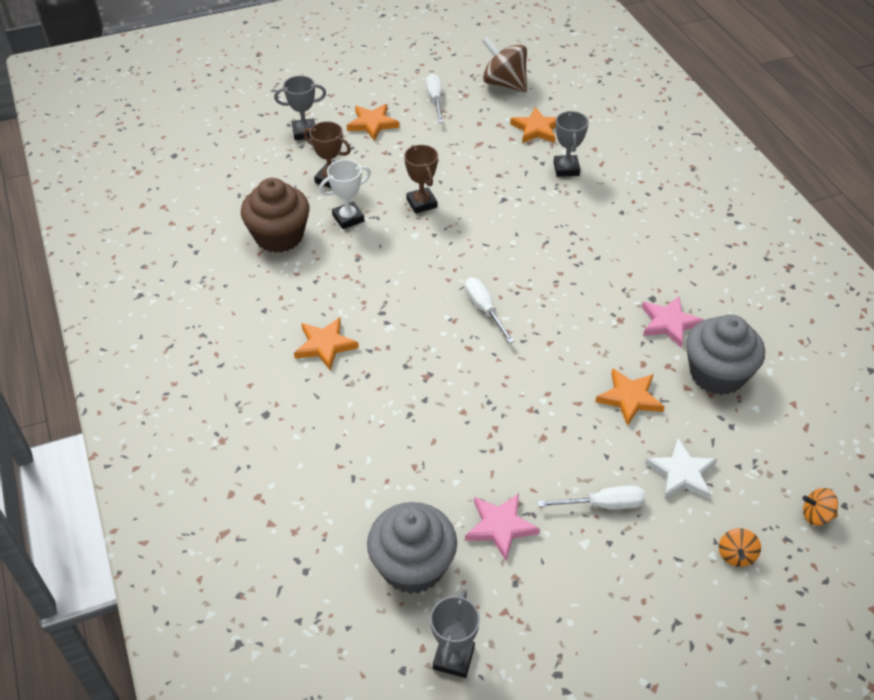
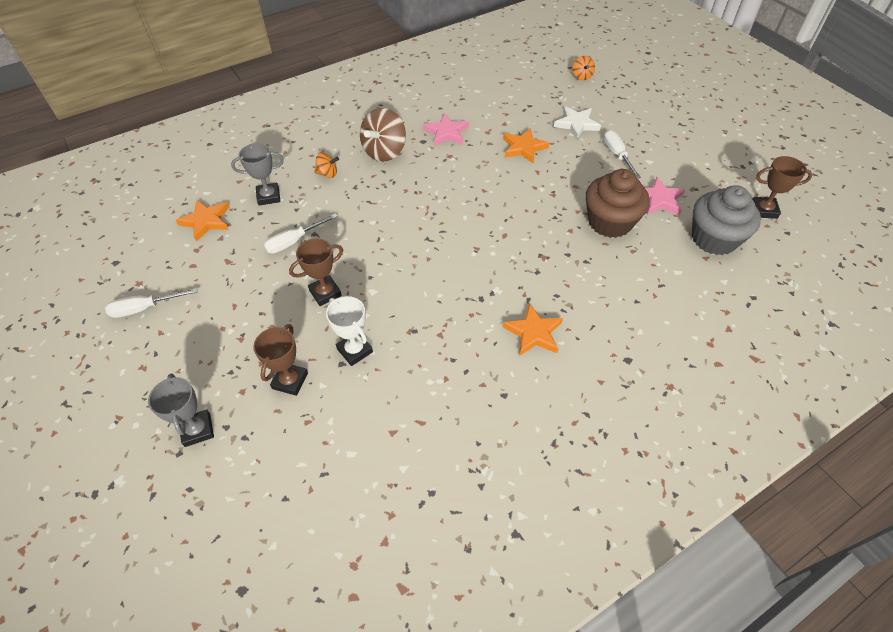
camera: 100 degrees left, 5 degrees up
brown cupcake [241,178,309,253] -> brown cupcake moved to [585,169,649,238]
orange star [347,104,399,141] -> none
grey trophy [430,590,480,678] -> brown trophy [753,156,812,219]
white screwdriver [465,277,514,343] -> white screwdriver moved to [263,214,338,254]
brown spinning top [482,36,527,92] -> brown spinning top moved to [360,108,406,162]
grey cupcake [686,315,765,395] -> none
orange spinning top [719,528,761,567] -> orange spinning top moved to [314,153,339,178]

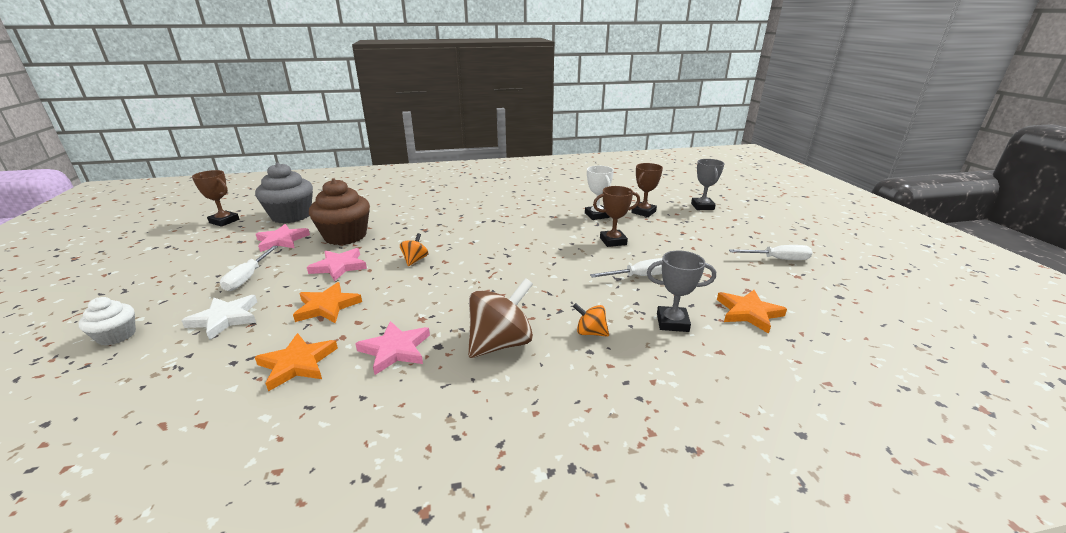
camera: 160 degrees left, 25 degrees down
orange star [503,303,563,356] -> orange star moved to [255,333,338,392]
orange spinning top [573,56,595,80] -> orange spinning top moved to [400,233,428,266]
none -> white cupcake [78,297,136,346]
none -> pink star [307,248,367,281]

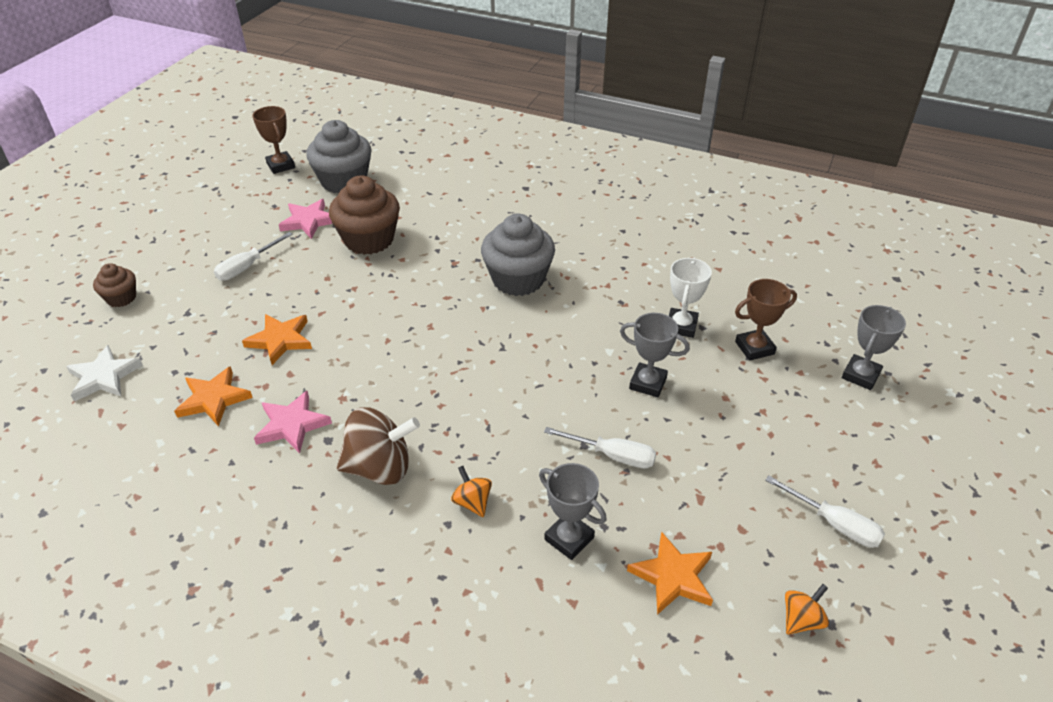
camera: 35 degrees right, 15 degrees up
white cupcake [78,297,136,346] -> brown cupcake [93,263,136,307]
white star [181,295,257,340] -> white star moved to [66,345,143,402]
pink star [307,248,367,281] -> none
orange spinning top [400,233,428,266] -> orange spinning top moved to [785,584,829,635]
brown trophy [593,186,640,247] -> grey trophy [620,313,690,397]
none -> grey cupcake [481,214,555,296]

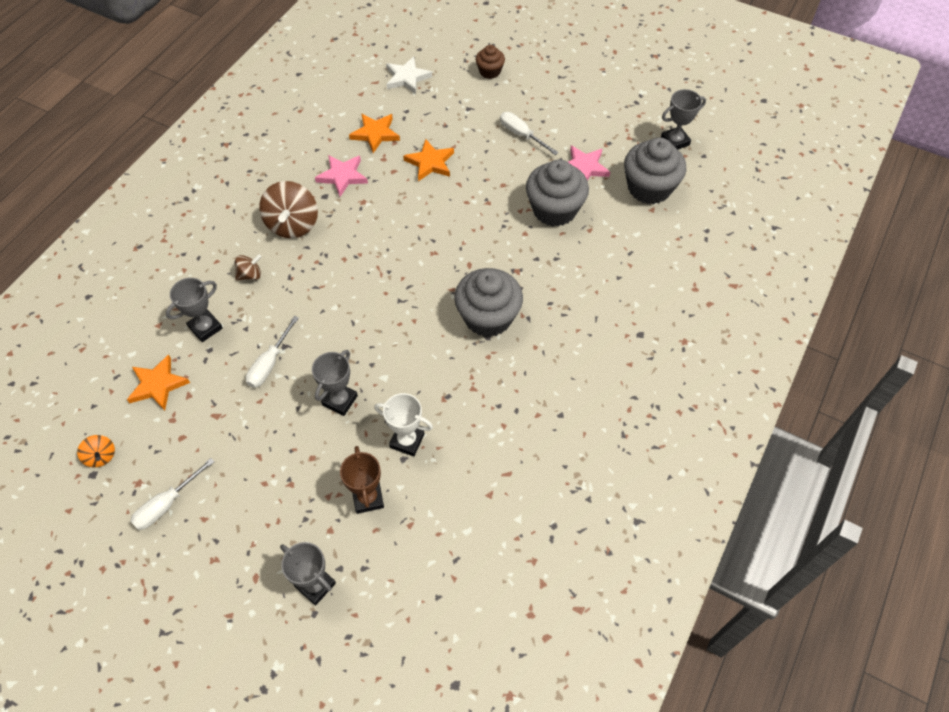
camera: 95 degrees right, 15 degrees up
brown trophy [253,106,295,174] -> grey trophy [661,89,706,149]
brown cupcake [329,175,400,255] -> grey cupcake [526,160,589,227]
orange spinning top [451,466,492,517] -> brown spinning top [235,254,262,280]

